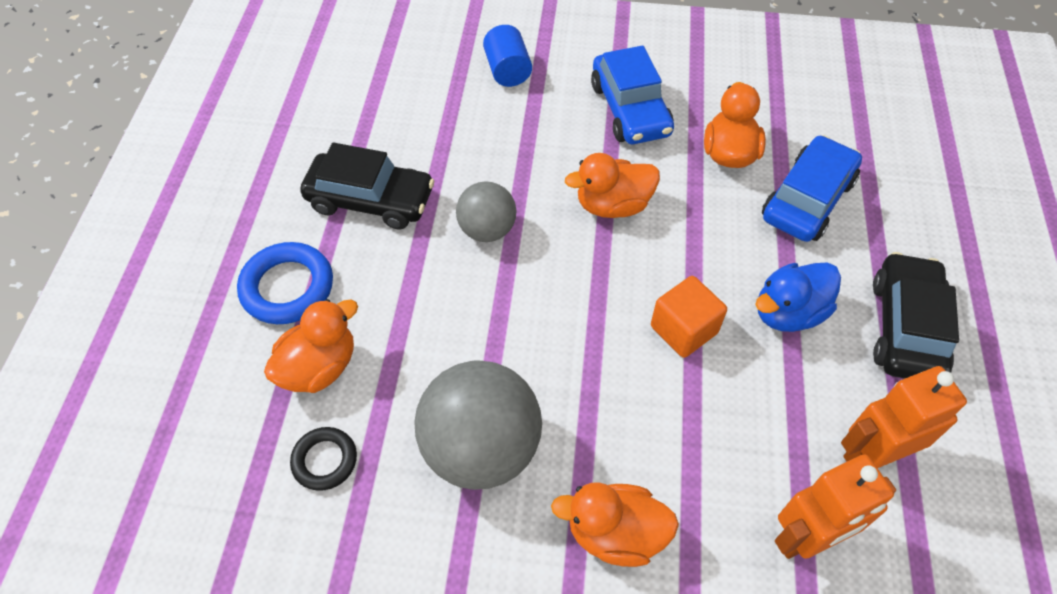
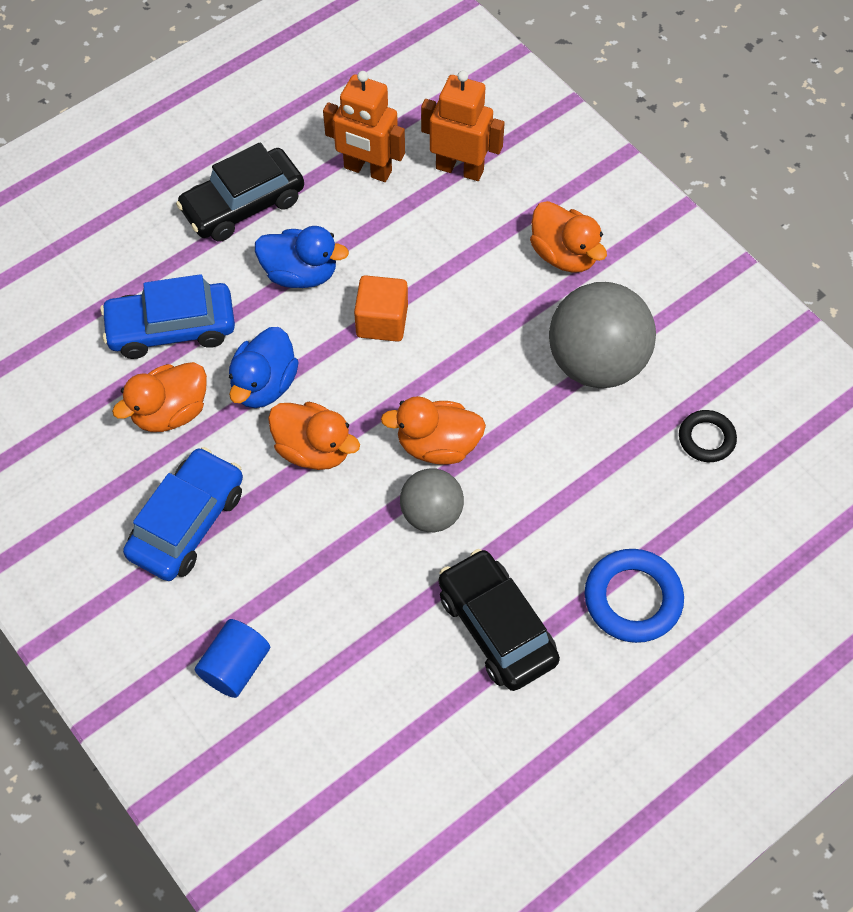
camera: 135 degrees left, 5 degrees up
orange duck [264,299,358,393] -> orange duck moved to [381,396,486,465]
none -> blue duck [229,327,299,408]

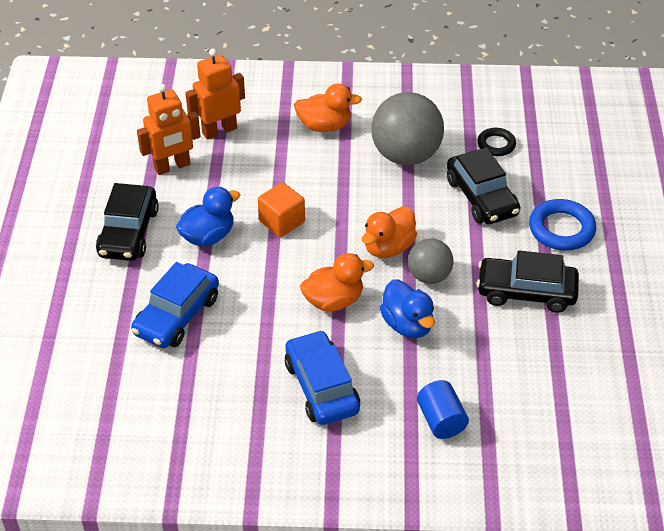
camera: 50 degrees left, 15 degrees down
orange duck [112,362,207,432] -> none
blue duck [229,327,299,408] -> blue duck moved to [380,280,435,338]
none -> black car [447,148,520,224]

